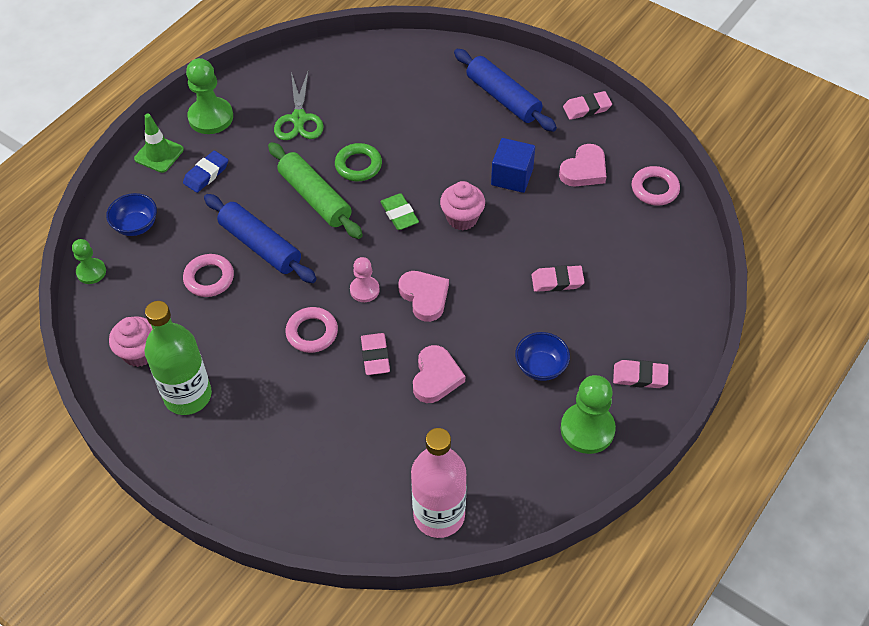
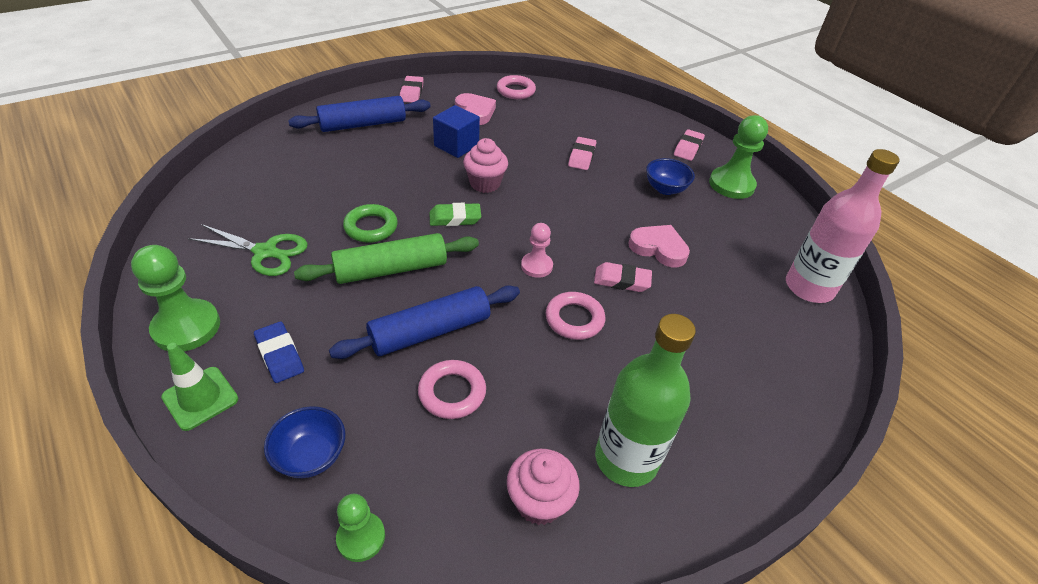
camera: 75 degrees left, 10 degrees down
pink heart [398,271,449,322] -> none

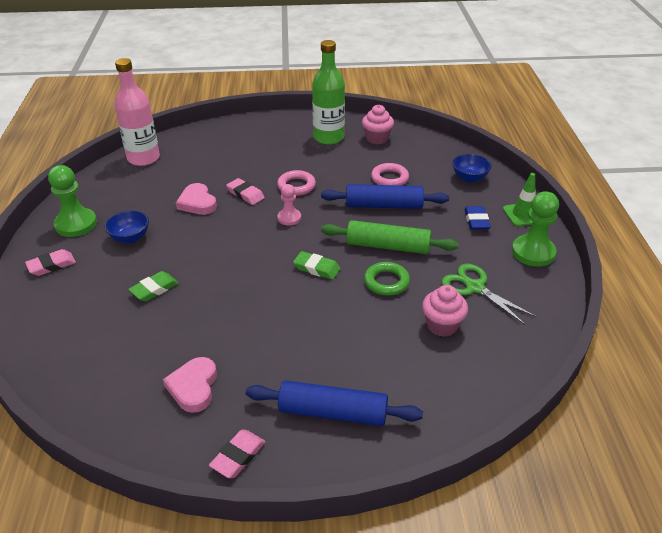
camera: 145 degrees left, 5 degrees down
green pawn [336,494,385,562] -> none
blue cube [433,105,480,158] -> none
pink cupcake [463,138,508,193] -> pink cupcake moved to [422,285,468,337]
pink ring [497,75,536,99] -> none
pink eraser [568,137,596,170] -> green eraser [128,271,179,301]

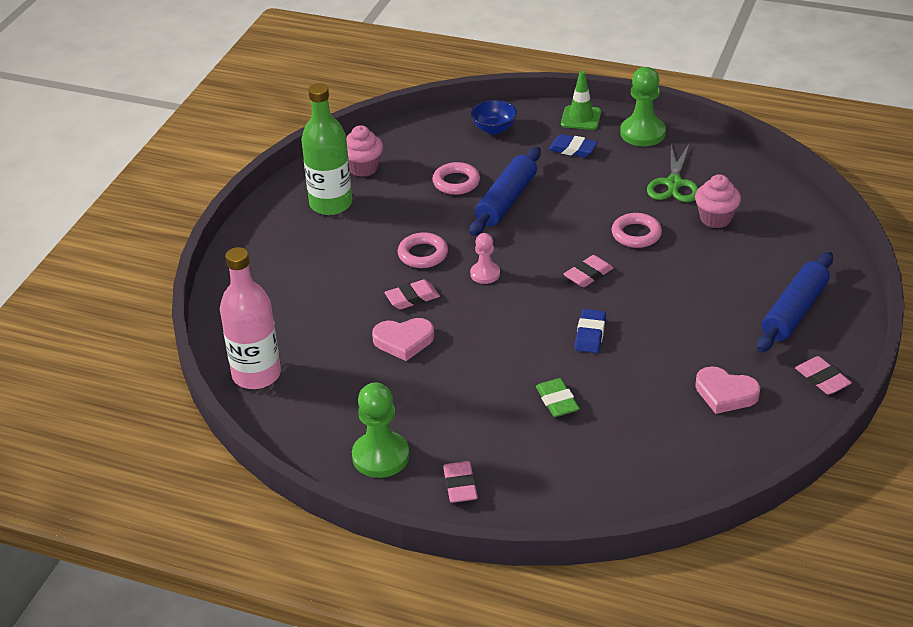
camera: 65 degrees left, 0 degrees up
blue bowl [105,210,149,243] -> none
green eraser [293,251,340,280] -> pink eraser [564,255,614,287]
green rolling pin [321,220,458,254] -> none
green ring [364,262,410,296] -> pink ring [612,213,662,248]
green scissors [442,263,536,325] -> green scissors turned 60 degrees counterclockwise [647,144,699,202]
none -> blue eraser [575,309,606,353]

